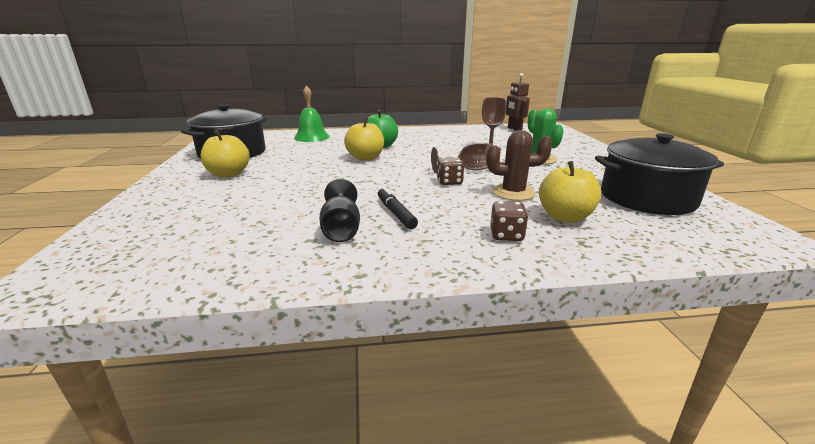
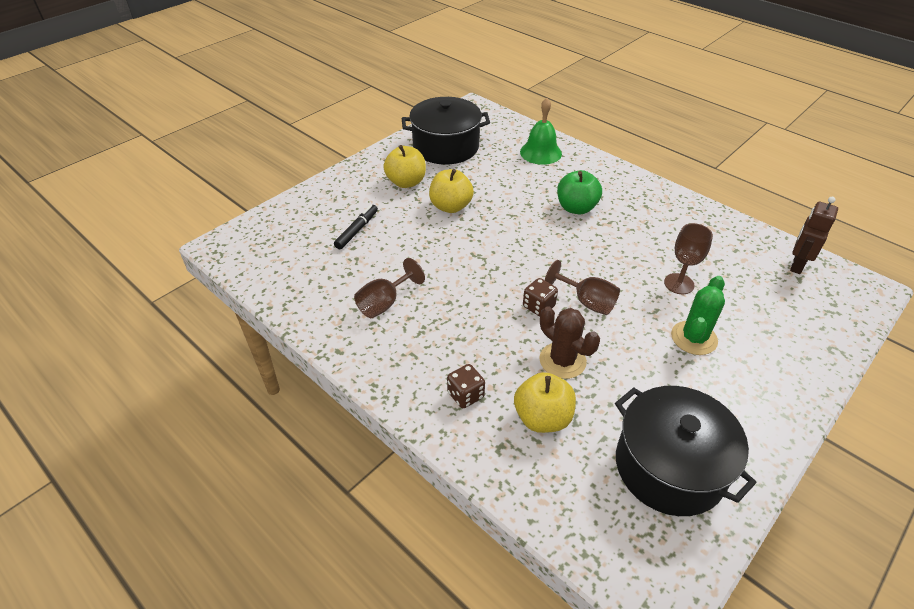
camera: 50 degrees right, 20 degrees up
black goblet [319,179,360,242] -> brown goblet [354,258,425,318]
yellow apple [344,118,384,161] -> yellow apple moved to [429,169,474,213]
black marker [378,187,418,229] -> black marker moved to [334,205,378,249]

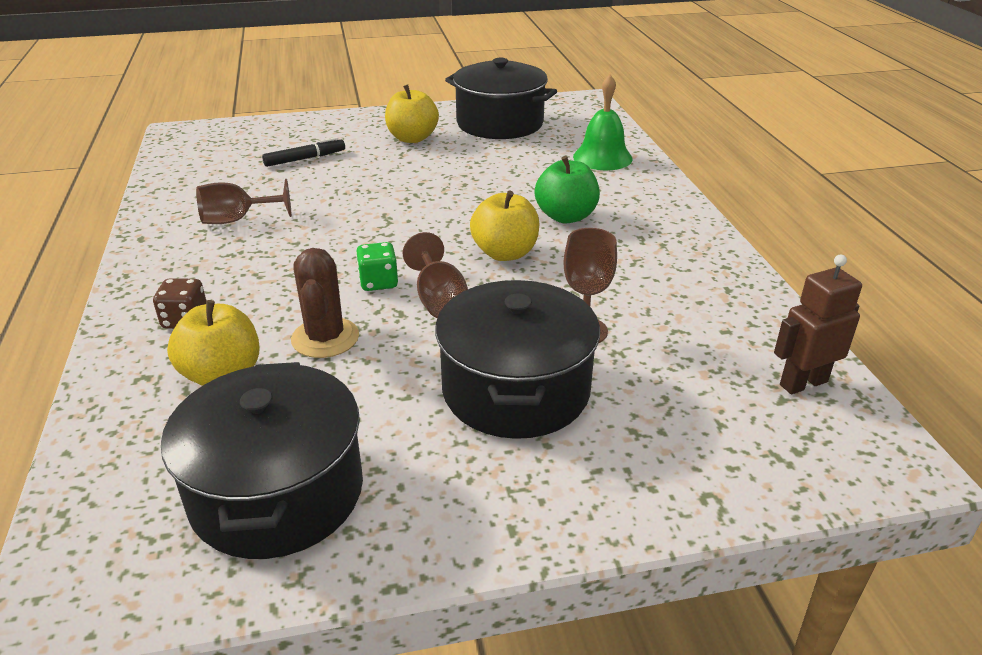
camera: 35 degrees right, 10 degrees down
yellow apple [429,169,474,213] -> yellow apple moved to [470,191,539,261]
brown dice [523,278,558,316] -> green dice [356,242,398,291]
green cactus [671,276,725,355] -> black pot [435,280,600,439]

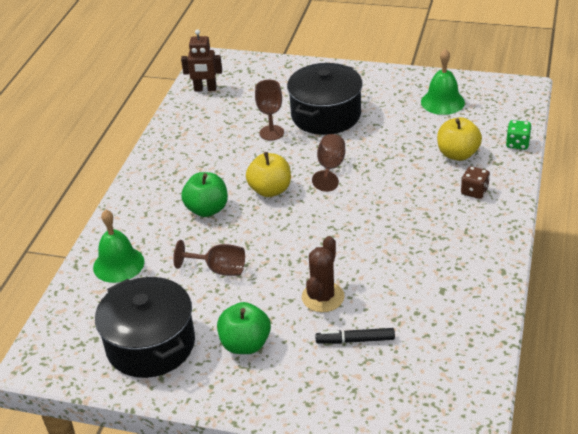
camera: 150 degrees left, 5 degrees up
black pot [161,362,363,559] -> green bell [421,49,465,115]
brown goblet [196,179,292,224] -> brown goblet moved to [173,240,245,276]
brown cactus [291,248,359,358] -> brown cactus moved to [302,236,345,312]
green dice [356,242,398,291] -> green dice moved to [506,120,532,150]
yellow apple [385,84,439,143] -> green apple [217,302,271,354]

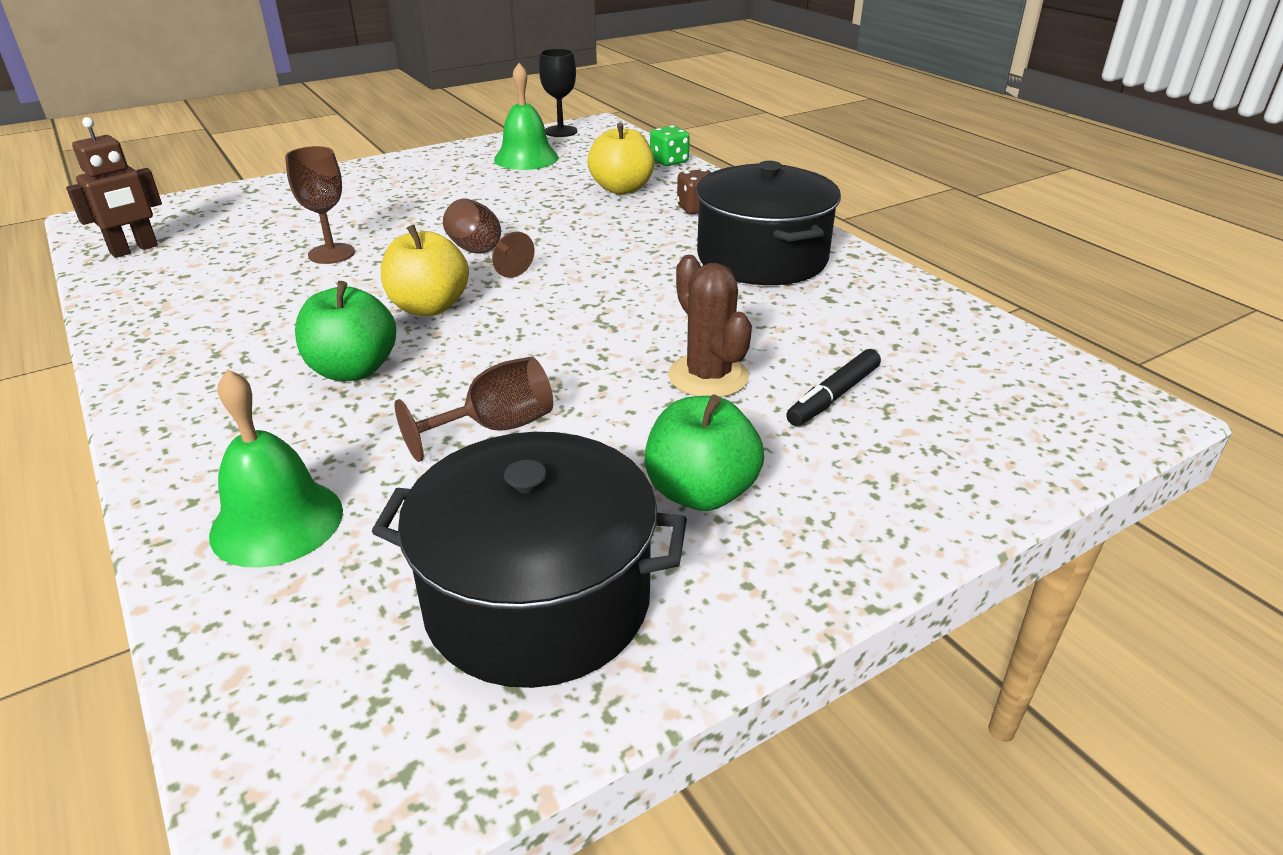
camera: 50 degrees left, 5 degrees down
black pot [287,63,363,135] -> black pot moved to [696,161,841,285]
none -> black goblet [539,49,577,137]

